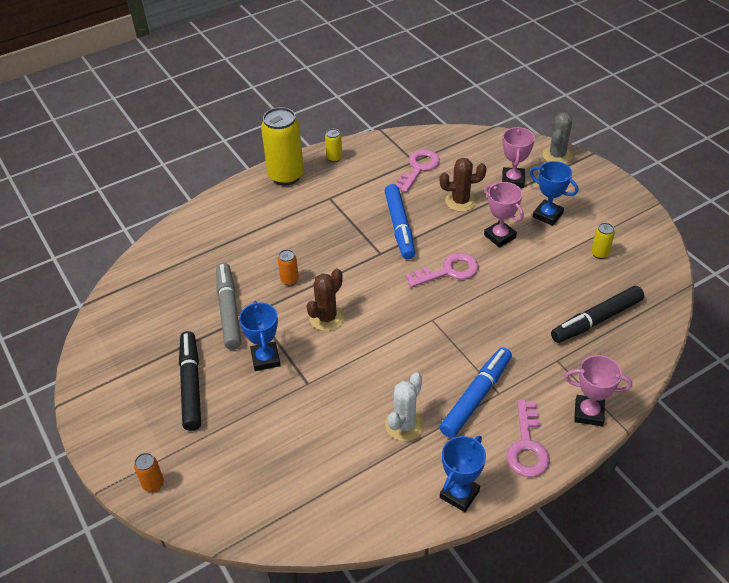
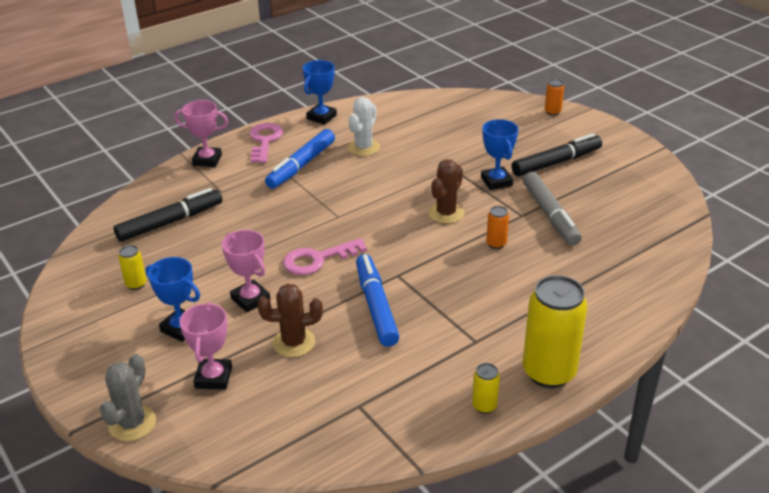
camera: 175 degrees right, 10 degrees down
black marker [179,331,201,431] -> black marker turned 105 degrees counterclockwise [511,133,602,176]
pink key [395,149,440,193] -> none

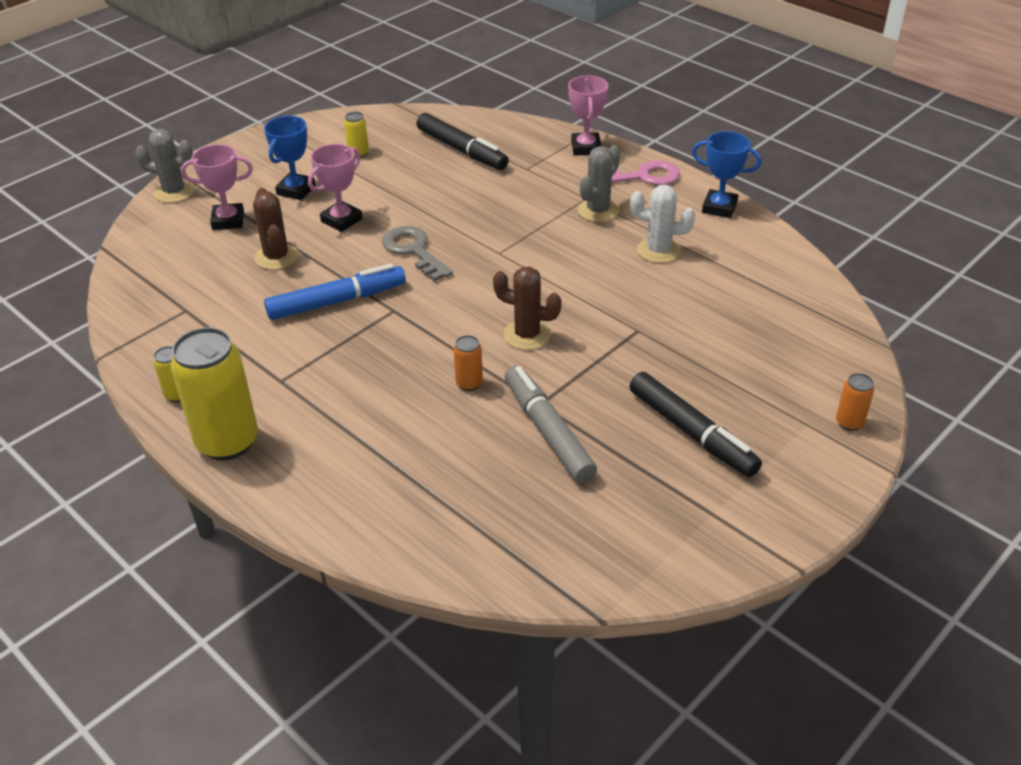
camera: 80 degrees right, 5 degrees up
blue marker [265,129,335,189] -> grey cactus [578,145,620,222]
pink key [283,238,367,275] -> grey key [382,226,453,281]
blue trophy [481,119,518,190] -> none
grey marker [523,172,582,246] -> grey marker turned 90 degrees clockwise [505,365,597,483]

